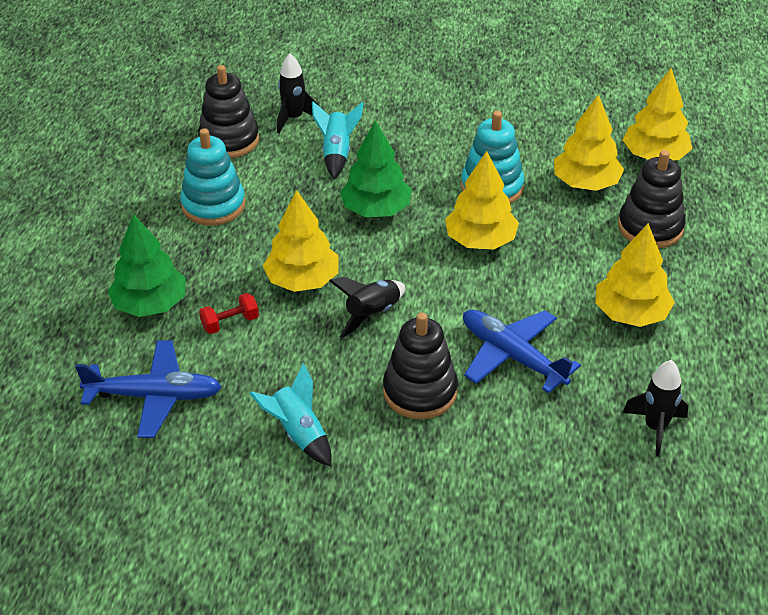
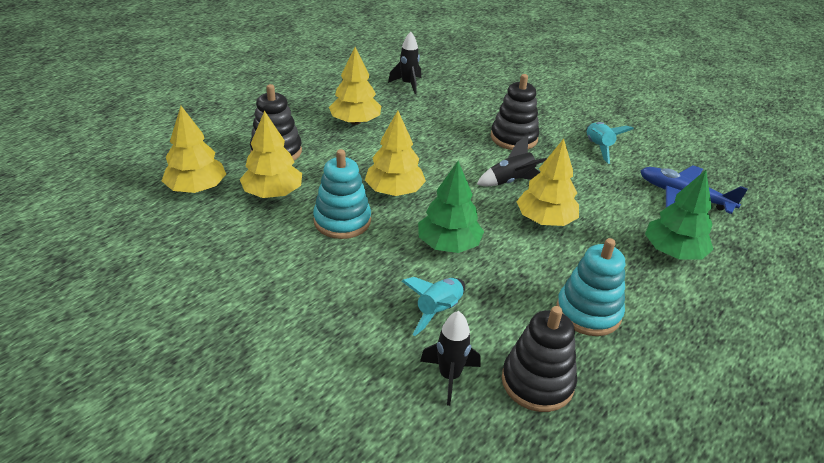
camera: 150 degrees left, 5 degrees down
red dumbbell [199,293,259,334] -> none
blue plane [463,310,581,393] -> none

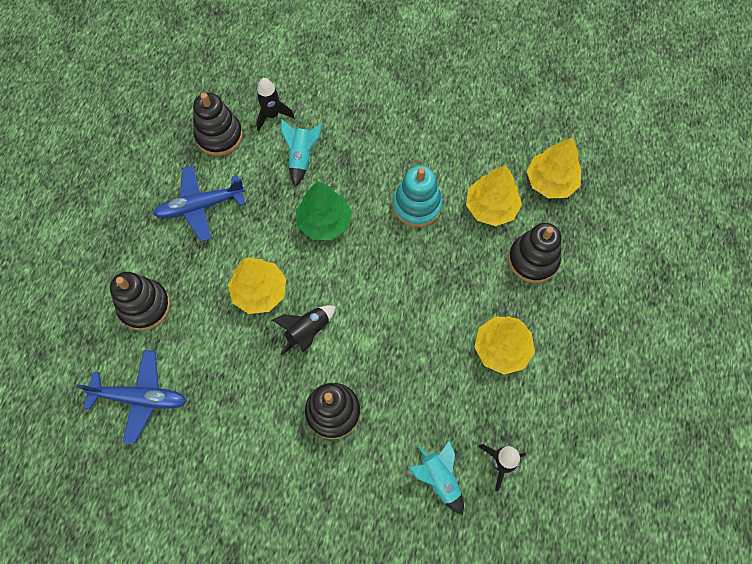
camera: 155 degrees right, 30 degrees up
yellow tree [365,111,426,196] -> none
turquoise stacking toy [556,238,625,336] -> blue plane [153,166,245,242]
turquoise rocket [586,122,634,164] -> turquoise rocket moved to [408,440,464,515]
green tree [645,170,714,260] -> black stacking toy [110,272,171,331]

